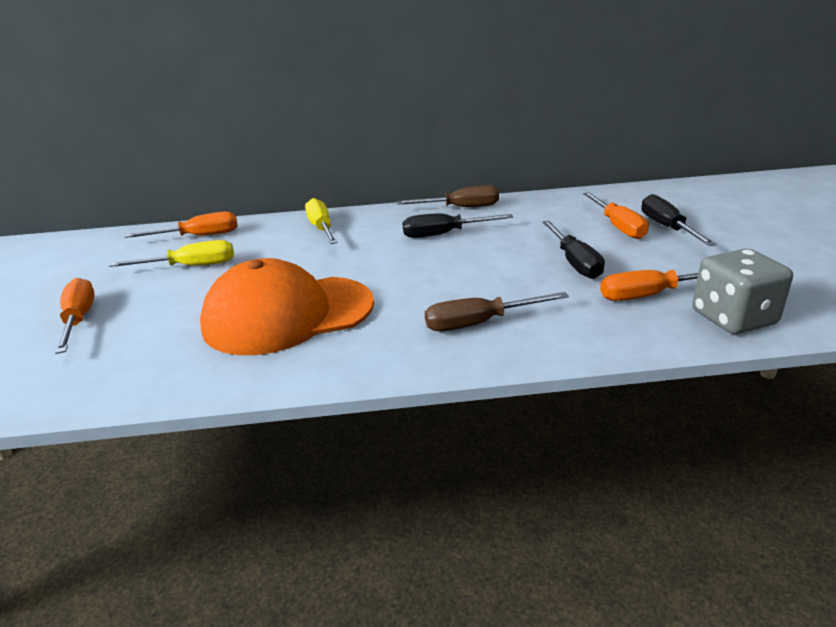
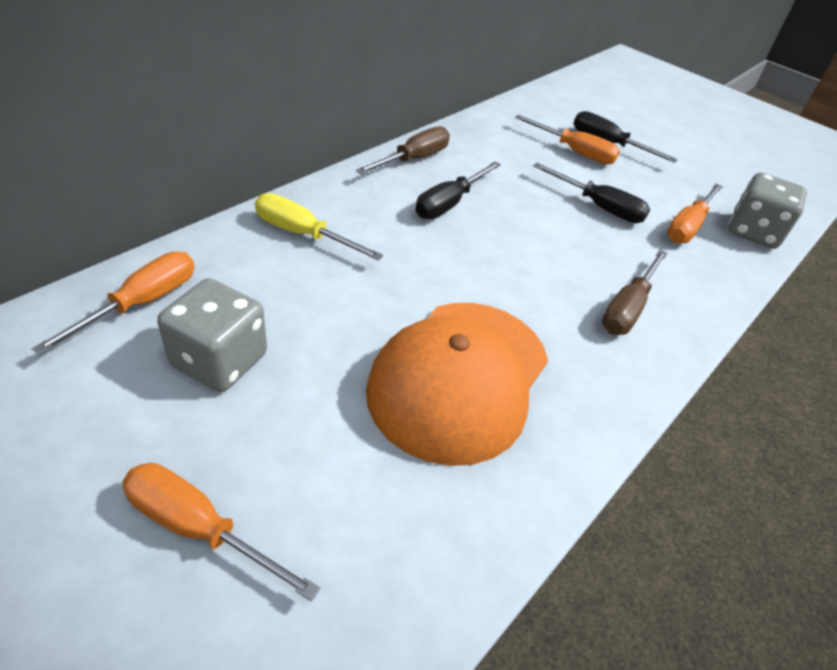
camera: 50 degrees left, 15 degrees up
yellow screwdriver [109,240,234,267] -> grey dice [157,278,267,392]

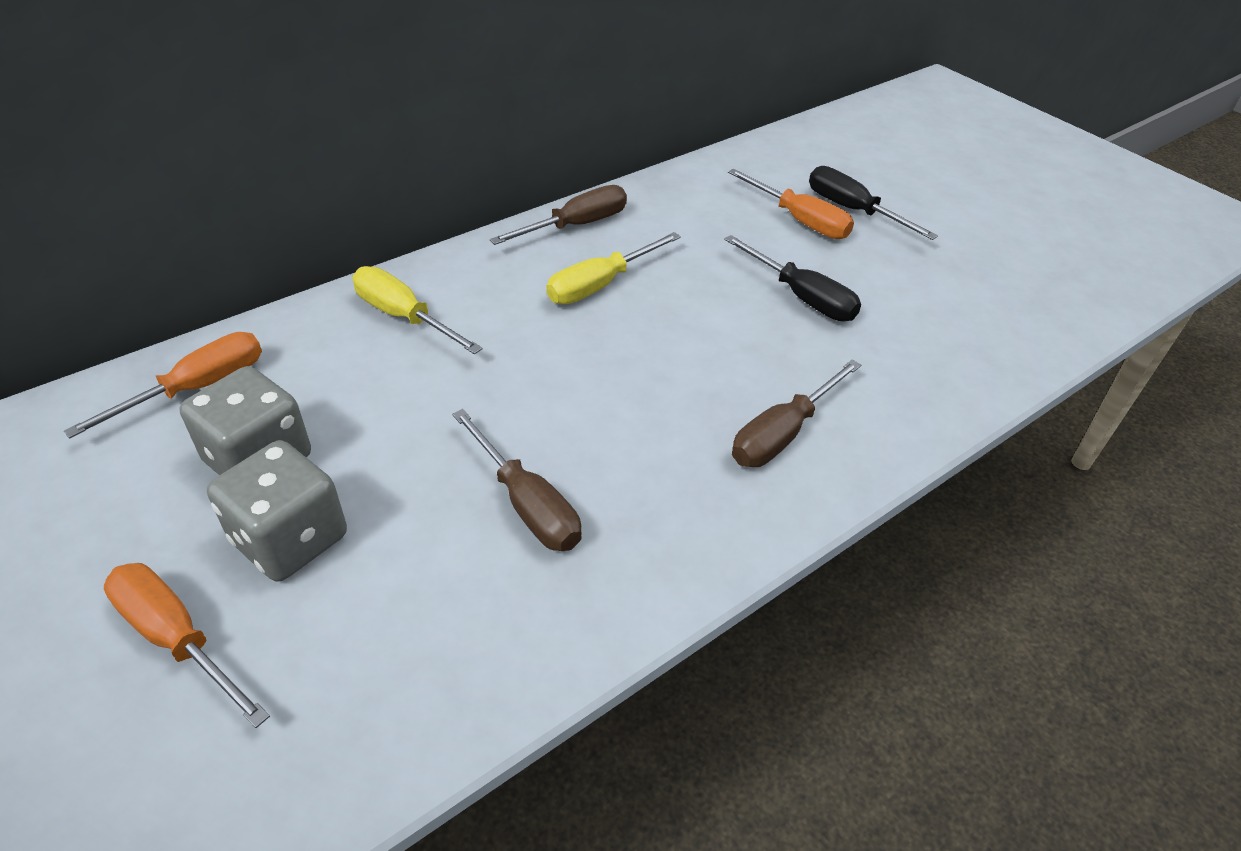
camera: 15 degrees right, 0 degrees up
orange cap [366,303,548,466] -> brown screwdriver [452,409,582,551]
black screwdriver [416,162,501,219] -> yellow screwdriver [546,232,681,304]
orange screwdriver [667,184,723,243] -> none
grey dice [729,173,807,249] -> grey dice moved to [207,440,347,582]

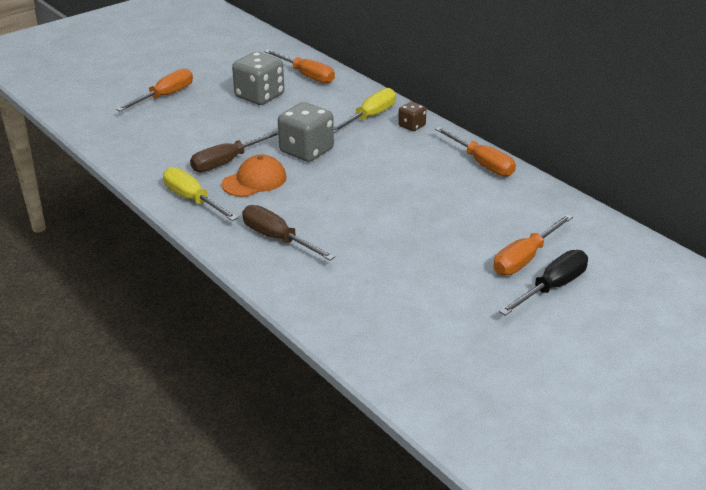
camera: 90 degrees right, 10 degrees down
grey dice [207,440,347,582] -> grey dice moved to [278,102,334,162]
brown screwdriver [490,185,627,245] -> orange screwdriver [435,127,516,177]
yellow screwdriver [546,232,681,304] -> yellow screwdriver moved to [163,167,238,221]
black screwdriver [724,235,861,321] -> none
none -> orange cap [222,155,286,197]
none -> brown dice [398,102,426,131]

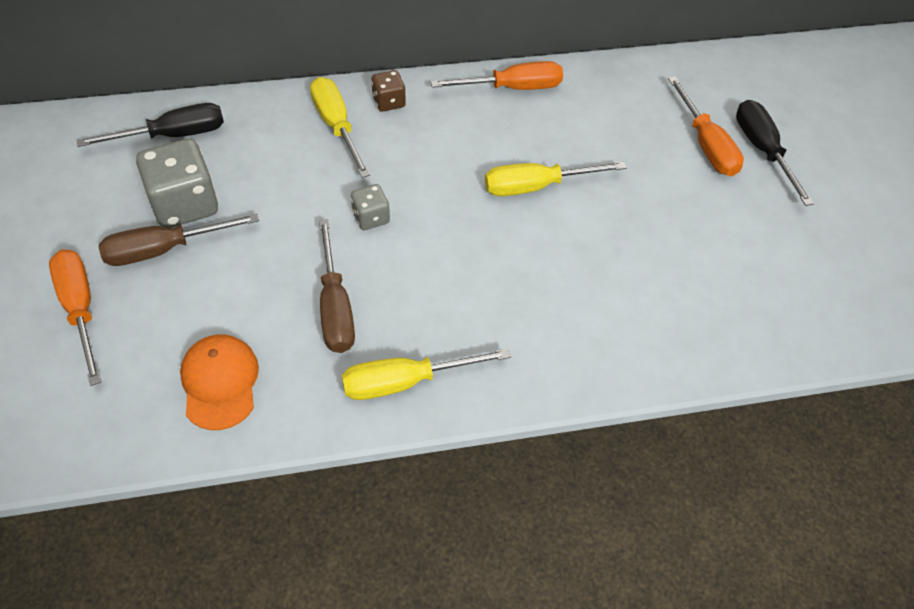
camera: 65 degrees left, 20 degrees up
orange cap [222,155,286,197] -> orange cap moved to [180,334,259,430]
brown screwdriver [242,205,335,260] -> brown screwdriver moved to [99,213,259,266]
orange screwdriver [264,50,335,84] -> black screwdriver [77,103,224,147]
grey dice [278,102,334,162] -> grey dice [351,184,390,230], size x0.52
none -> yellow screwdriver [485,162,626,196]

